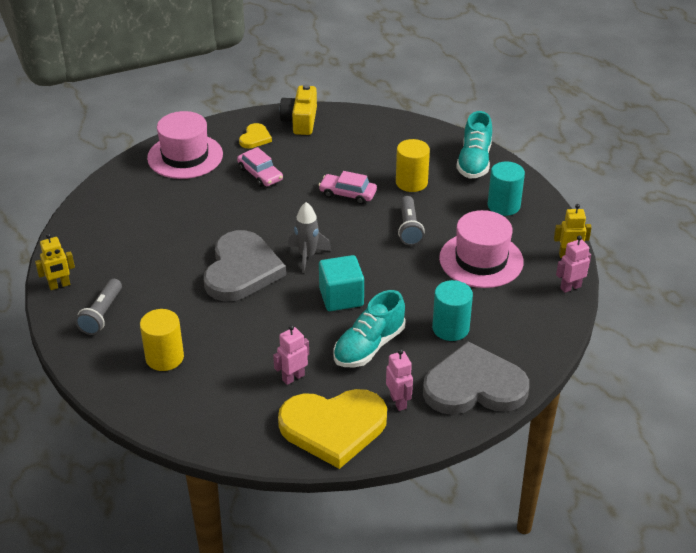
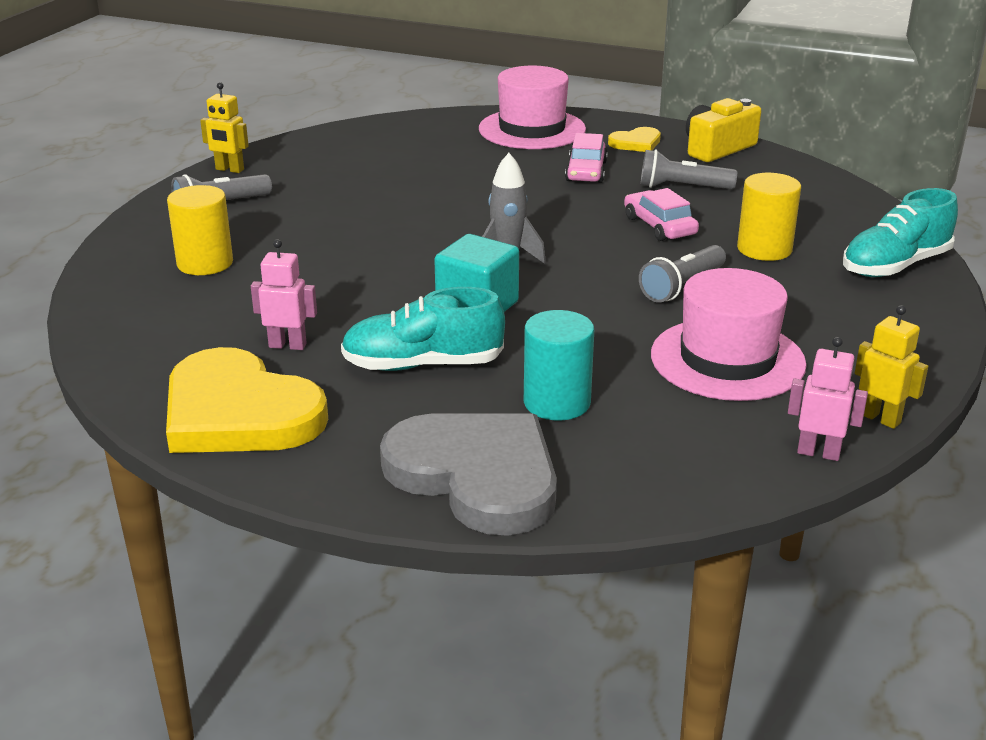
camera: 45 degrees right, 10 degrees down
grey heart [204,230,286,301] -> none
pink robot [386,349,413,411] -> none
turquoise cylinder [488,161,525,216] -> none
none -> grey flashlight [640,149,737,189]

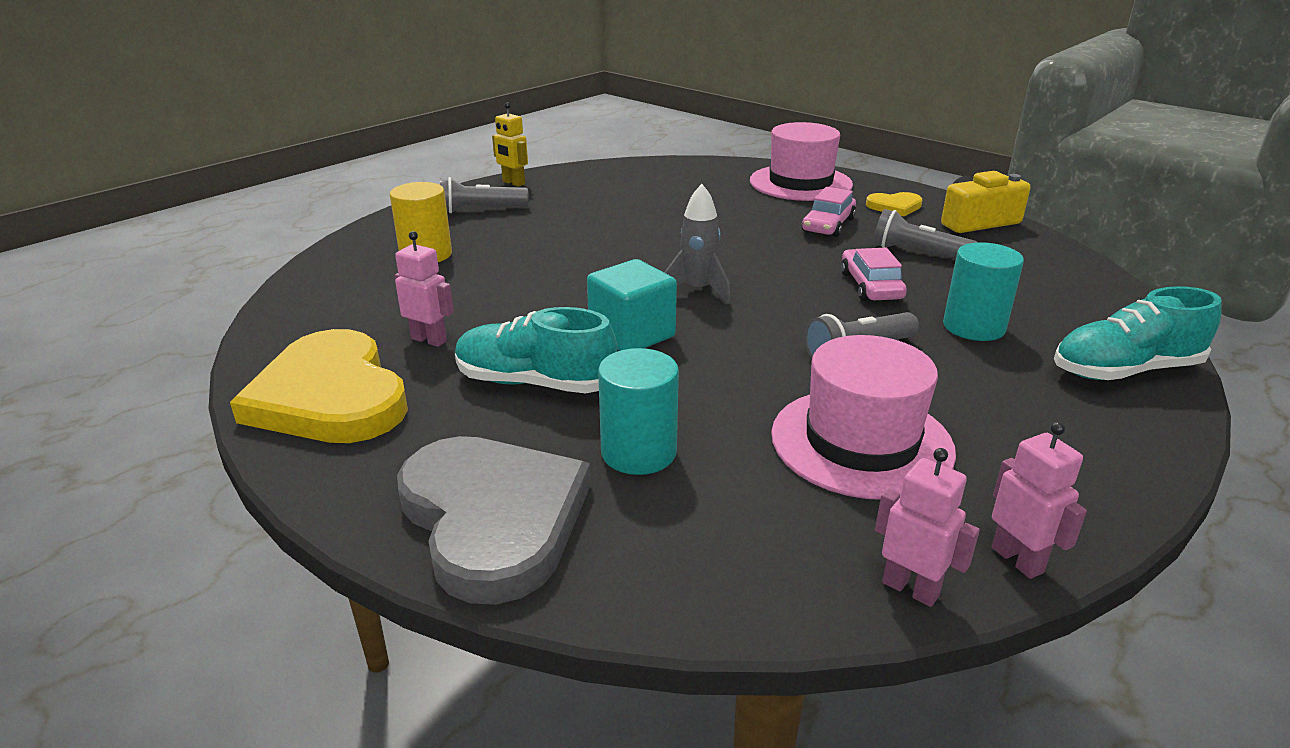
camera: 20 degrees right, 0 degrees up
yellow cylinder [737,173,801,261] -> turquoise cylinder [943,242,1024,341]
yellow robot [855,305,928,429] -> pink robot [992,422,1087,579]

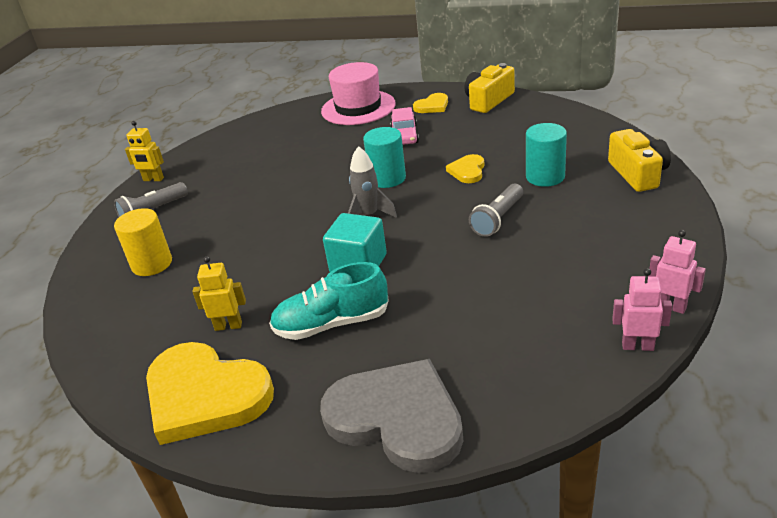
camera: 25 degrees left, 5 degrees up
pink robot [395,231,454,347] -> yellow robot [192,256,246,331]
turquoise cylinder [598,348,679,475] -> turquoise cylinder moved to [363,127,406,188]
pink hat [771,335,956,500] -> none
pink car [841,248,907,301] -> yellow heart [446,154,485,183]
grey flashlight [873,209,978,258] -> none
turquoise shoe [1054,286,1222,380] -> yellow camera [608,129,671,192]

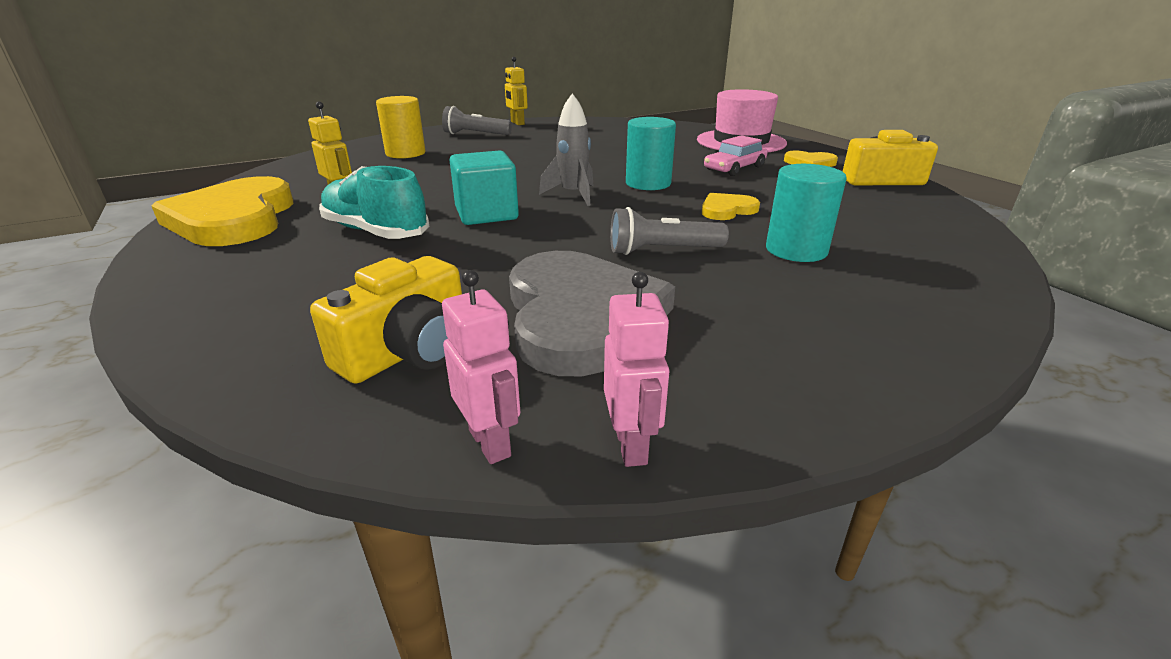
camera: 45 degrees right, 5 degrees down
grey heart [320,359,463,473] -> grey heart moved to [509,251,675,376]
yellow camera [608,129,671,192] -> yellow camera moved to [310,256,462,384]

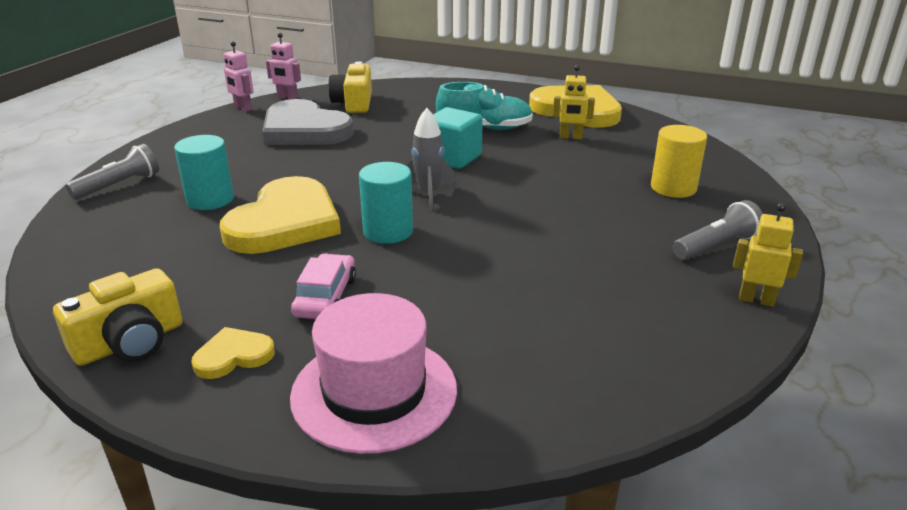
camera: 140 degrees right, 0 degrees up
grey flashlight [610,207,729,255] -> grey flashlight moved to [66,144,159,200]
yellow heart [702,193,760,220] -> yellow heart [220,176,341,254], size x2.18

